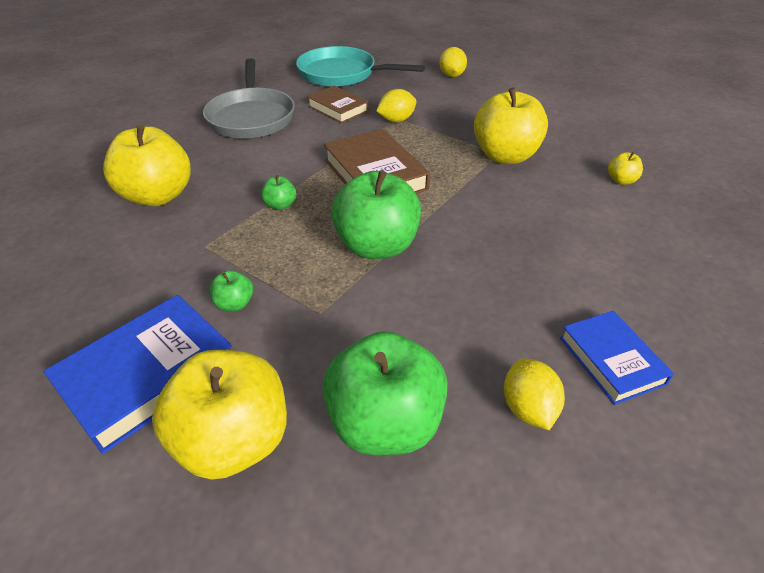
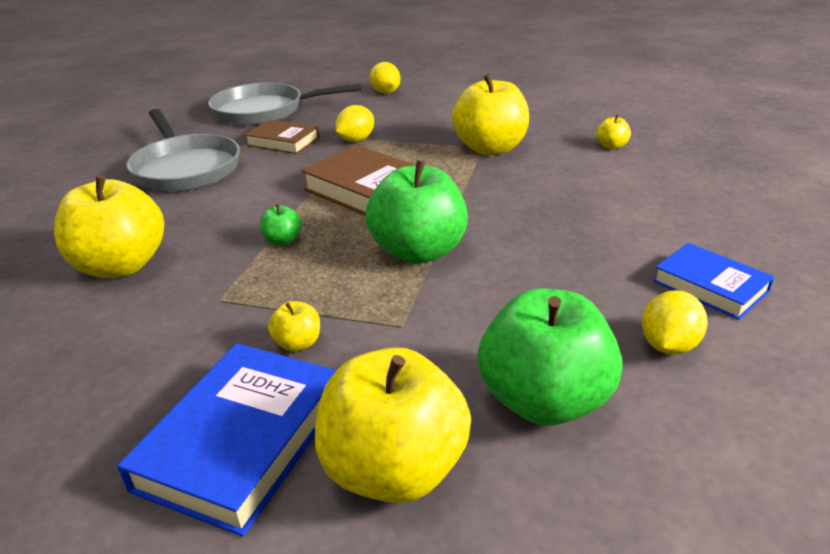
camera: 20 degrees left, 10 degrees down
green apple [210,270,253,311] -> yellow apple [268,301,320,352]
turquoise pan [296,46,425,87] -> grey pan [208,83,361,125]
yellow lemon [504,358,565,430] -> yellow lemon turned 60 degrees clockwise [642,290,708,355]

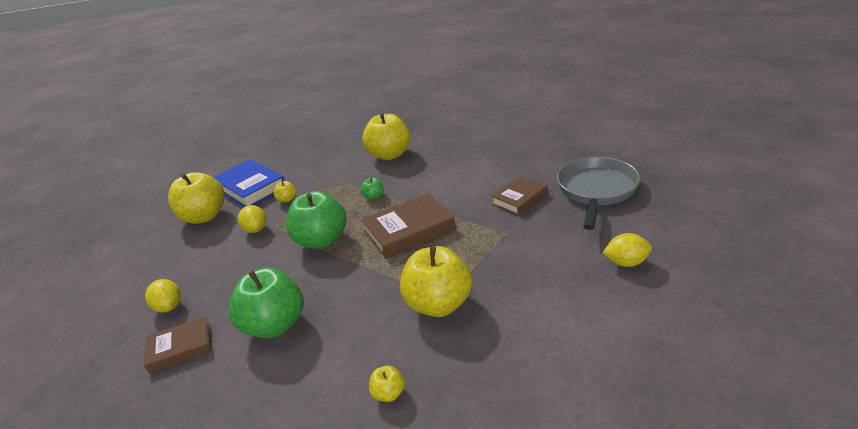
camera: 115 degrees right, 0 degrees up
grey pan [127,109,240,191] -> none
yellow lemon [335,105,374,142] -> yellow lemon moved to [238,205,266,233]
green apple [478,288,623,426] -> green apple moved to [229,268,303,338]
blue book [653,243,774,320] -> brown book [144,316,211,373]

